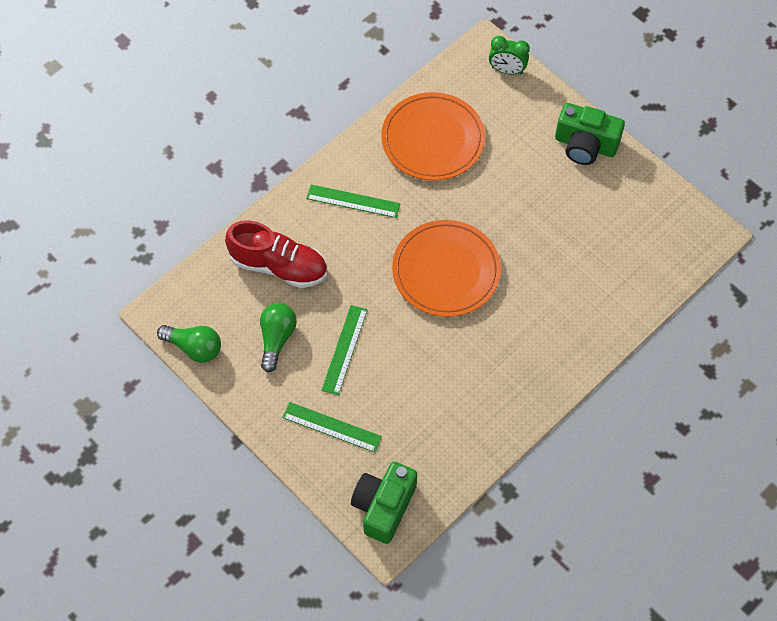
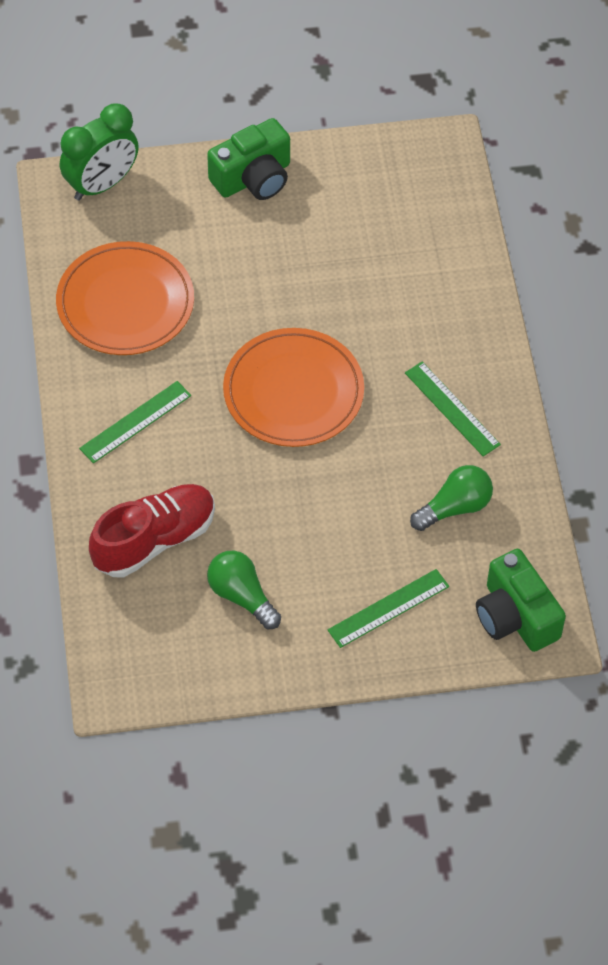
camera: 55 degrees left, 5 degrees down
green light bulb [157,325,221,363] -> green light bulb moved to [410,465,493,531]
green ruler [321,305,367,395] -> green ruler moved to [405,362,501,457]
green clock [489,36,530,75] -> green clock [60,103,139,201], size x1.56

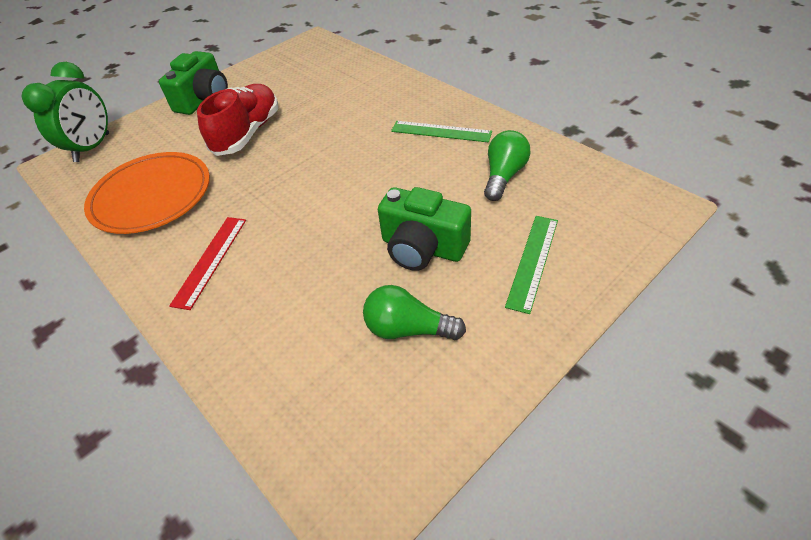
camera: 30 degrees left, 10 degrees down
green ruler [79,381,191,464] -> red ruler [169,217,246,310]
red shoe [89,484,215,577] -> red shoe moved to [197,84,278,156]
orange plate [223,328,364,447] -> none
green camera [476,549,566,652] -> green camera moved to [378,187,471,271]

